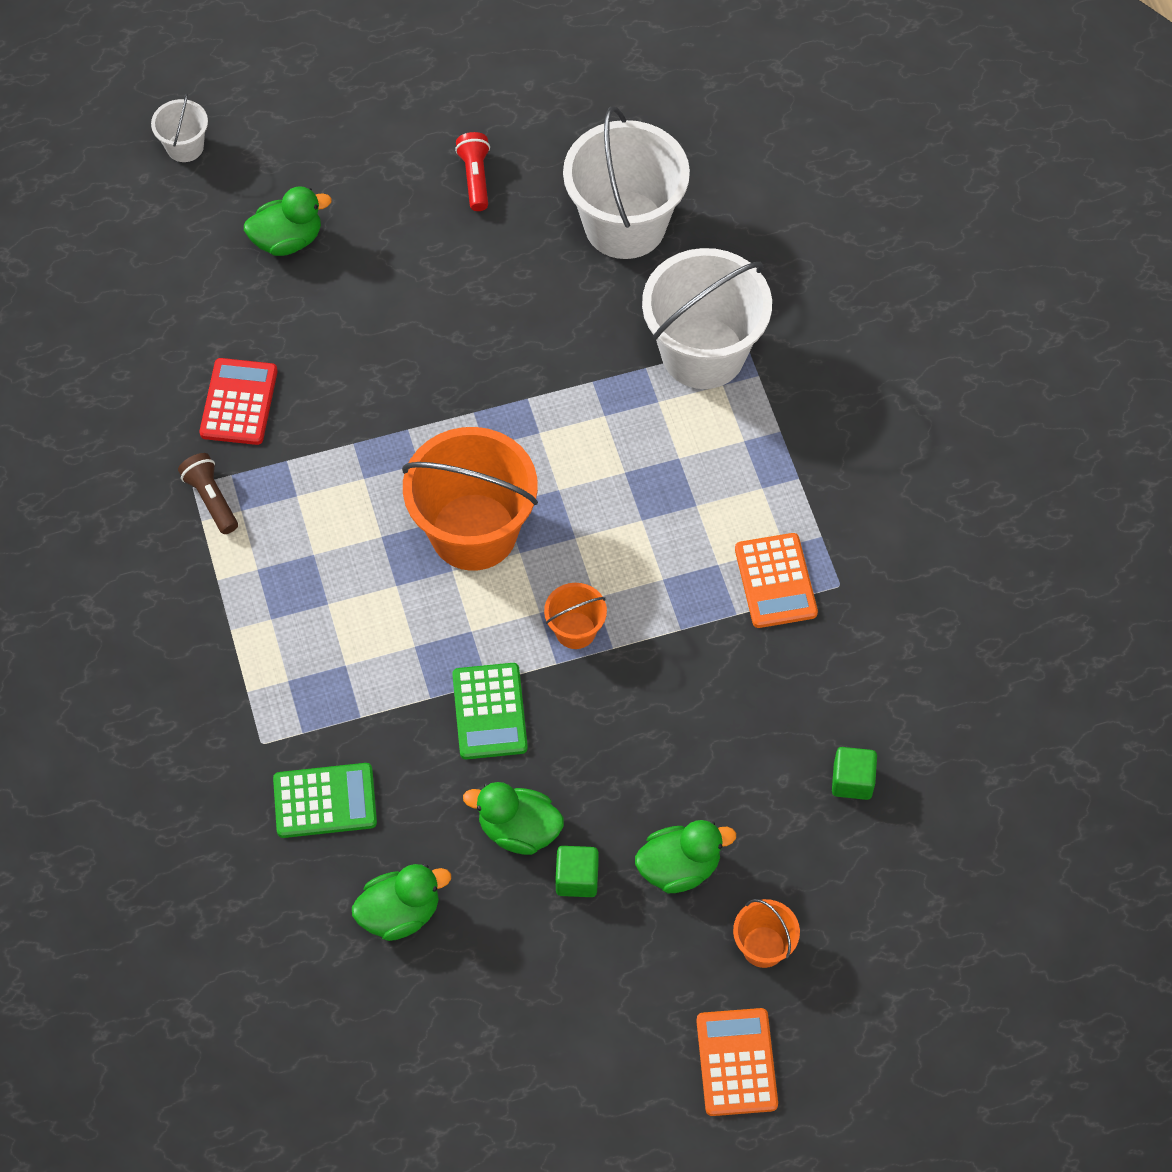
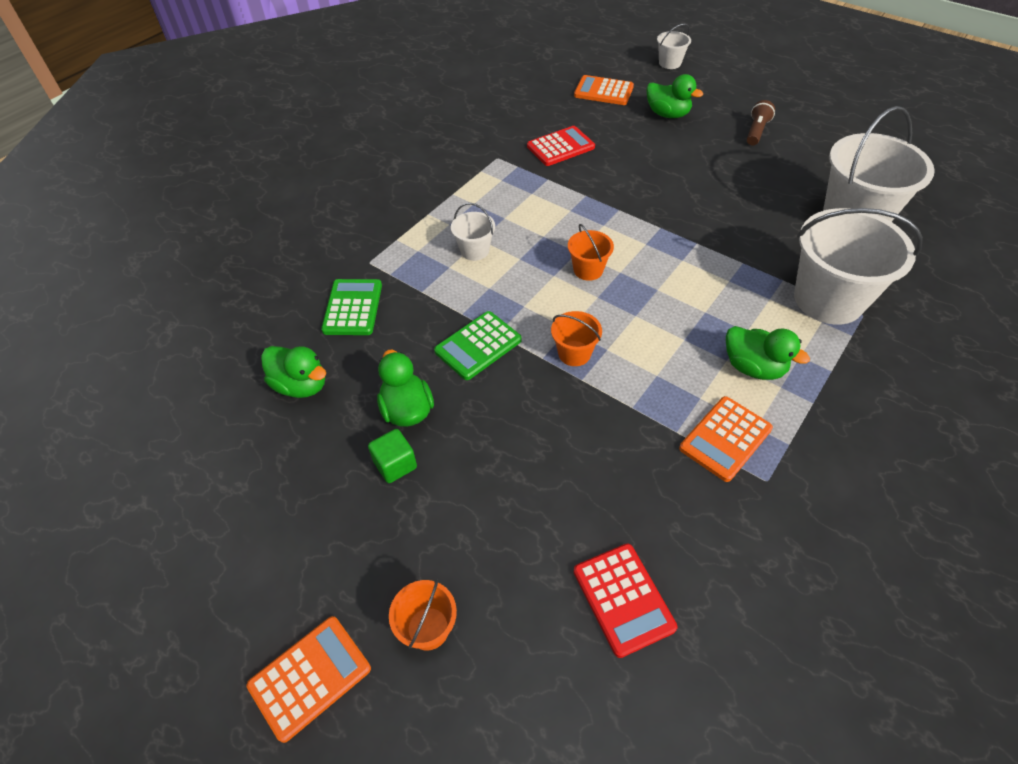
camera: 55 degrees right, 10 degrees down
brown flashlight [178,453,238,534] -> brown flashlight moved to [747,100,775,146]
green calculator [273,763,377,838] -> green calculator turned 135 degrees counterclockwise [321,279,382,335]
orange bucket [402,427,538,571] -> orange bucket [568,224,614,281], size x0.46
red flashlight [455,132,490,211] -> none
green duck [635,820,736,893] -> green duck moved to [726,326,810,380]
green cube [832,747,877,800] -> red calculator [574,544,677,658]
none -> white bucket [451,203,495,261]
none -> orange calculator [574,75,634,105]

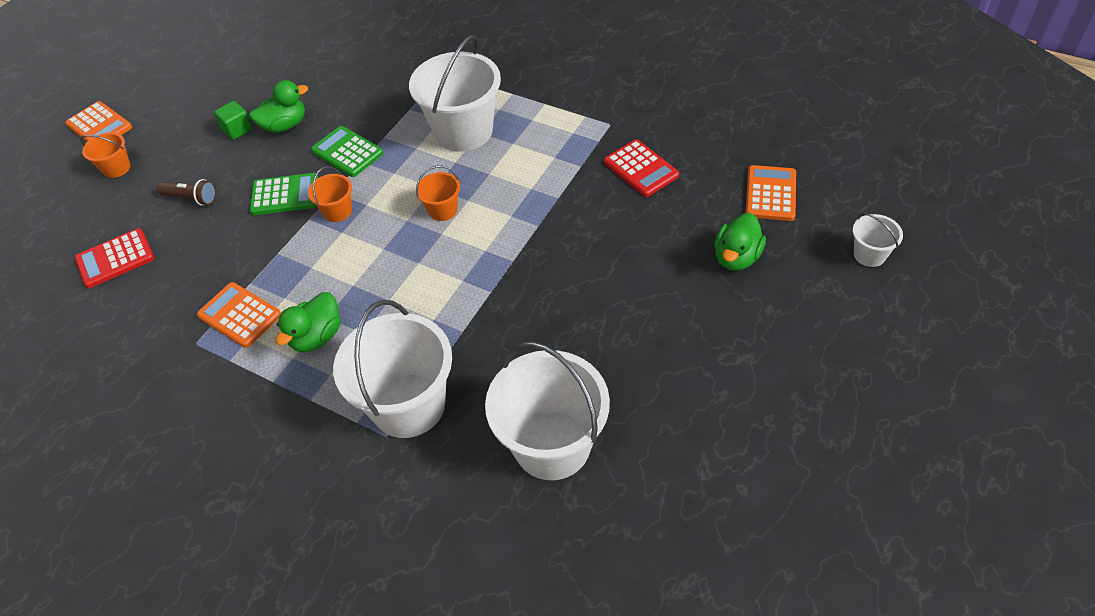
camera: 85 degrees right, 0 degrees up
green duck [261,346,326,398] -> none
green calculator [321,279,382,335] -> green calculator moved to [249,173,319,215]
white bucket [451,203,495,261] -> white bucket [409,35,501,152], size x2.16
brown flashlight [747,100,775,146] -> brown flashlight moved to [157,179,217,206]

